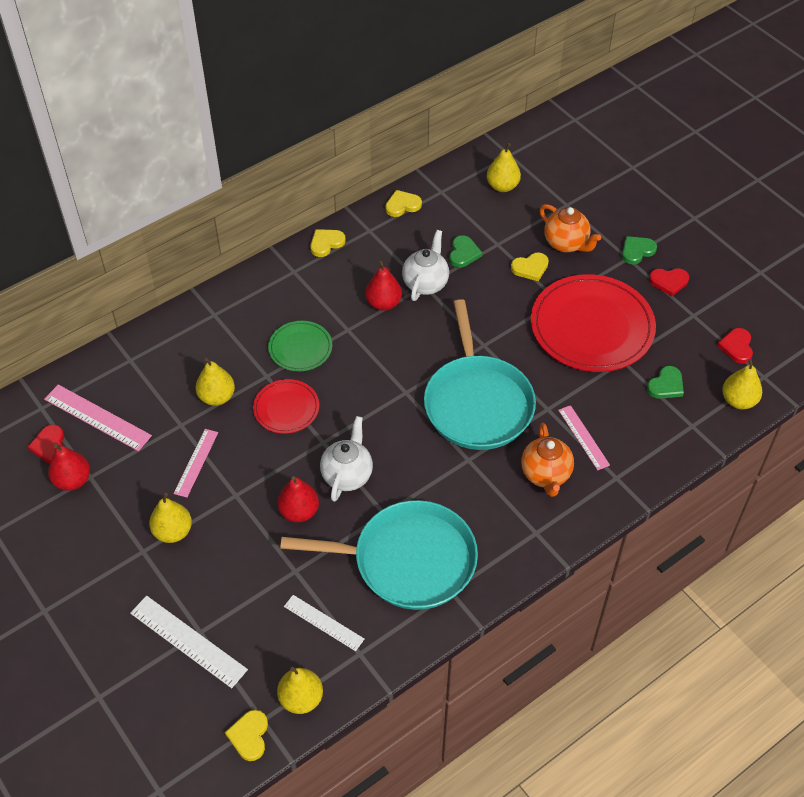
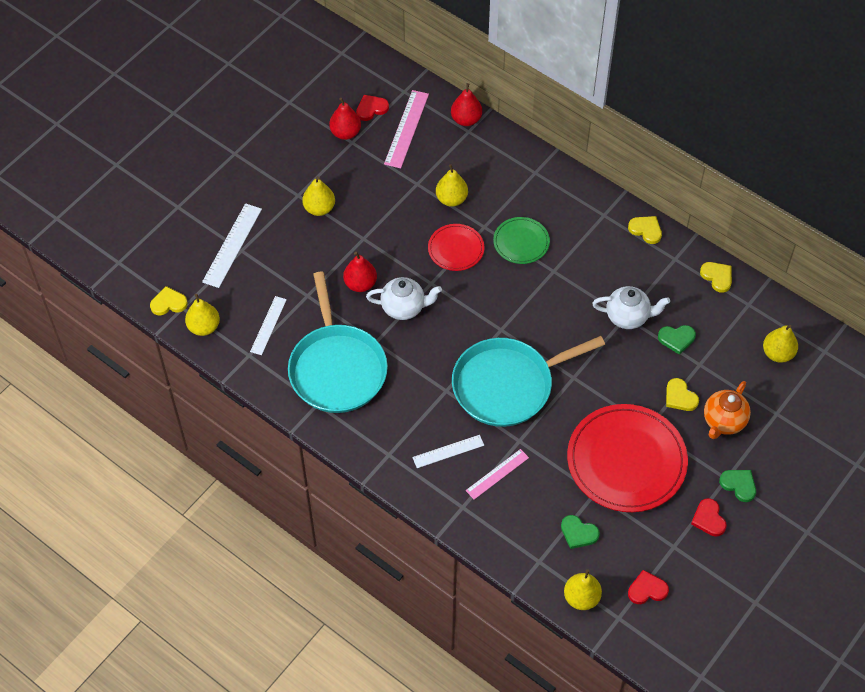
camera: 75 degrees right, 5 degrees up
pink ruler [173,429,218,498] -> none
red pear [365,260,402,311] -> red pear moved to [451,83,482,126]
orange teapot [521,423,574,497] -> white ruler [412,435,484,468]

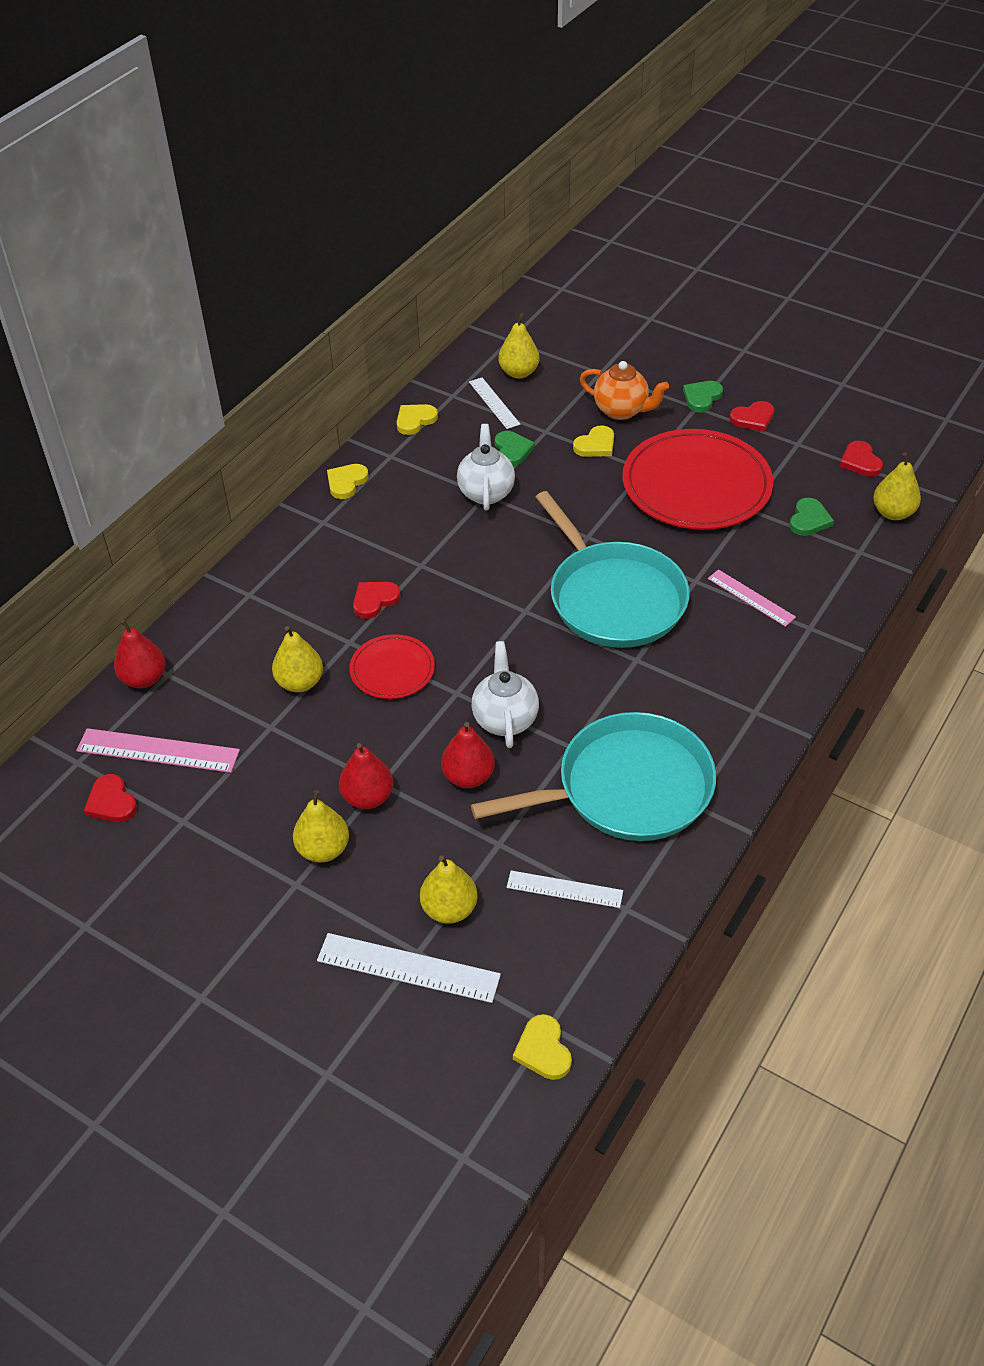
camera: 95 degrees left, 10 degrees down
yellow pear [185,294,220,336] -> yellow pear moved to [420,856,478,924]
red pear [329,98,361,140] -> red pear moved to [339,743,393,809]
white ruler [412,435,484,468] -> white ruler moved to [469,378,520,429]
green plate [493,217,550,264] -> red heart [353,582,401,619]

